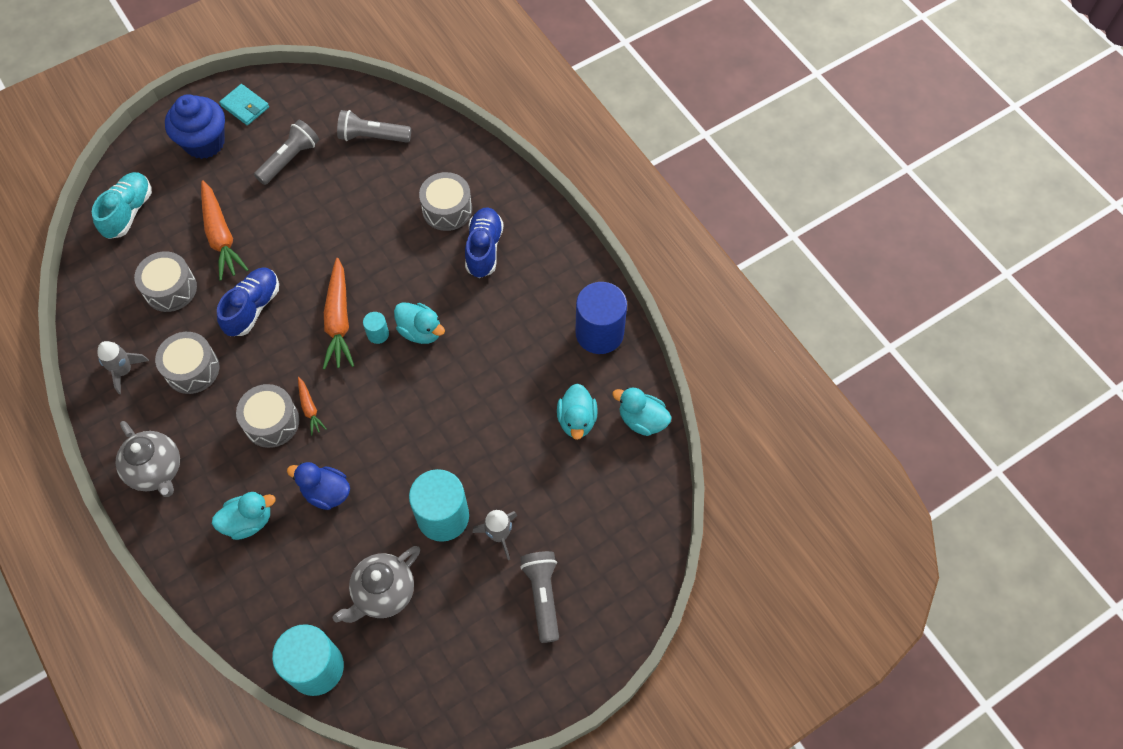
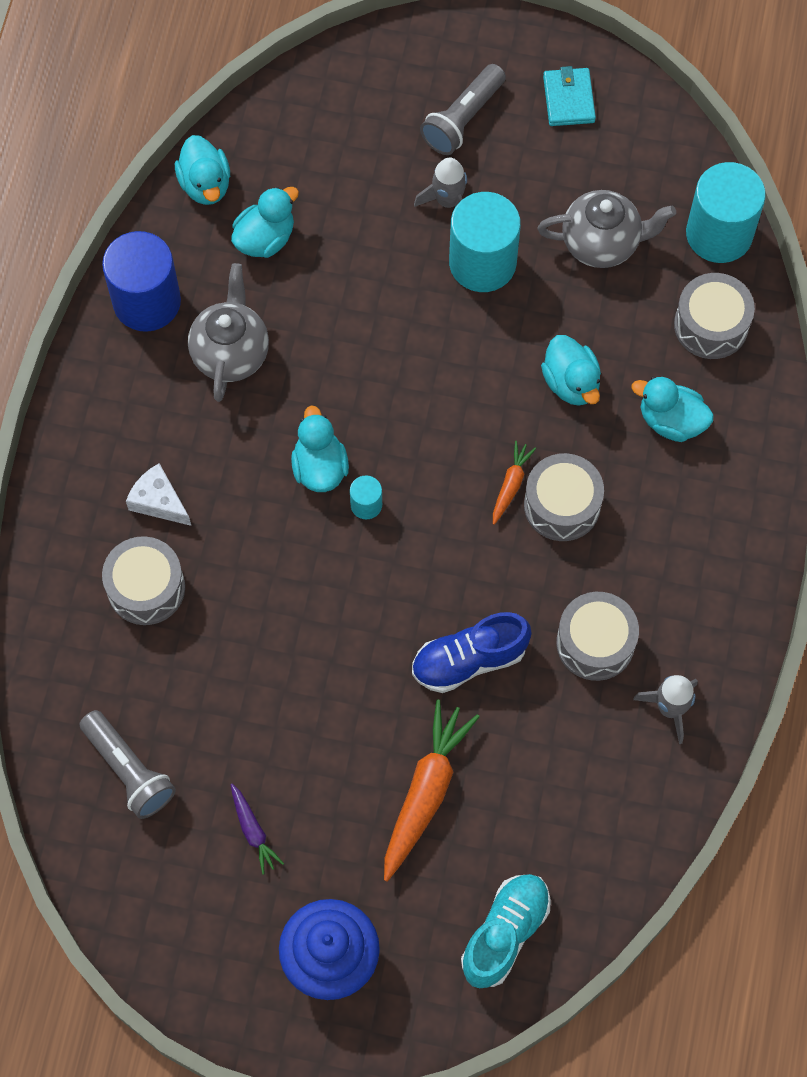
camera: 135 degrees left, 5 degrees up
turquoise shoe [92,172,152,239] -> turquoise shoe turned 150 degrees clockwise [461,874,551,988]
grey teapot [115,421,180,497] -> grey teapot moved to [188,263,269,402]
grey drum [134,251,197,312] -> grey drum moved to [674,273,755,359]
turquoise wallet [219,84,269,125] -> turquoise wallet moved to [543,66,596,126]
grey flashlight [254,120,319,185] -> purple carrot [230,784,284,875]
blue duck [287,462,350,510] -> turquoise duck [541,335,601,406]
orange carrot [323,258,354,370] -> none
blue shoe [465,207,504,278] -> white cheese [126,463,191,526]

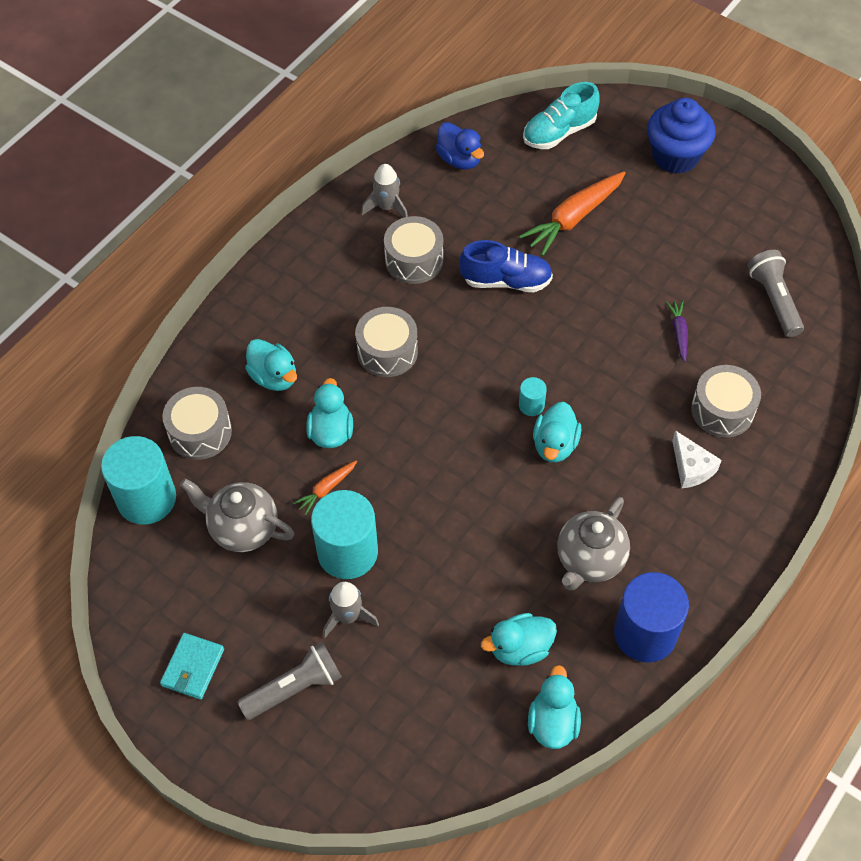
camera: 155 degrees left, 10 degrees down
purple carrot [230,784,284,875] -> purple carrot moved to [666,300,688,362]
orange carrot [493,441,536,525] -> orange carrot moved to [293,460,357,515]
none -> blue duck [436,122,484,170]

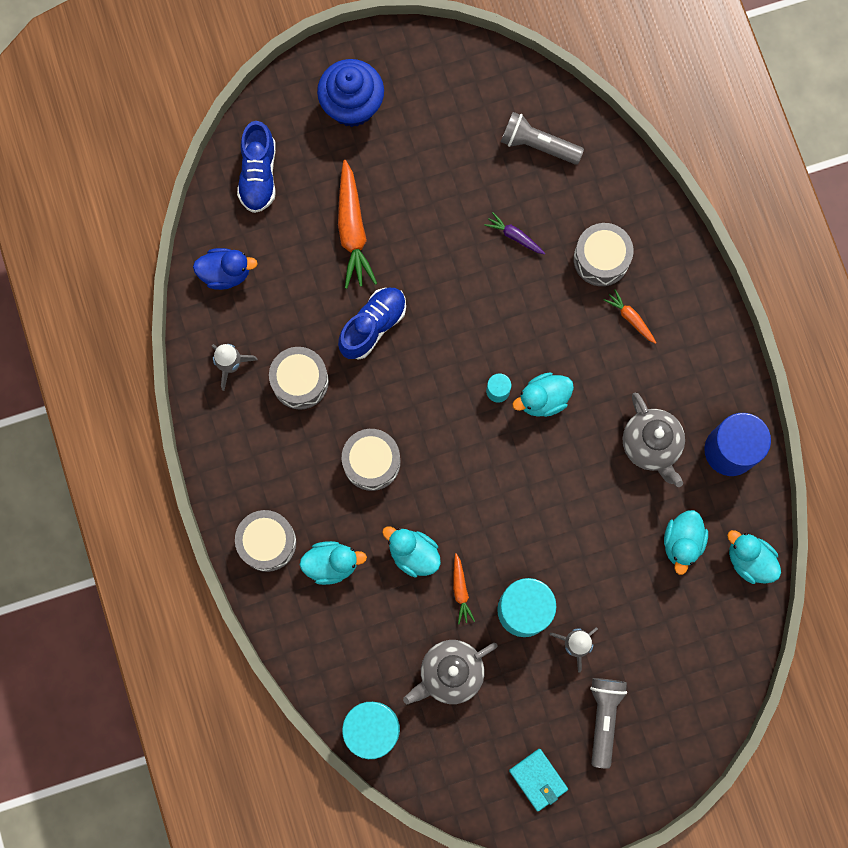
camera: 55 degrees left, 20 degrees up
grey drum [162,387,232,460] -> grey drum moved to [235,510,297,572]
turquoise shoe [523,82,600,149] -> blue shoe [237,121,276,213]
turquoise duck [533,402,581,462] -> turquoise duck turned 105 degrees clockwise [513,372,574,417]
white cheese [672,430,722,488] -> orange carrot [604,289,656,344]

